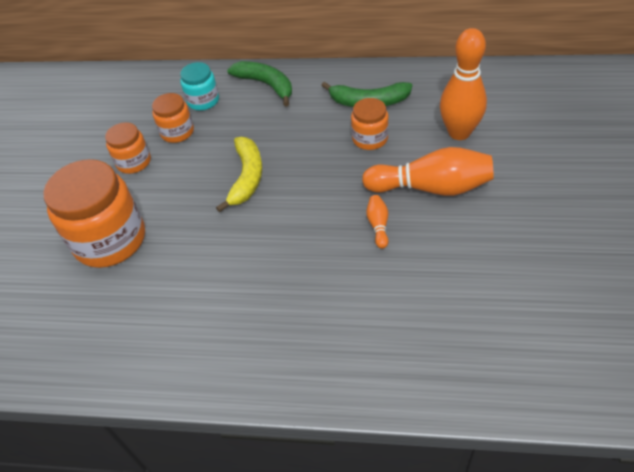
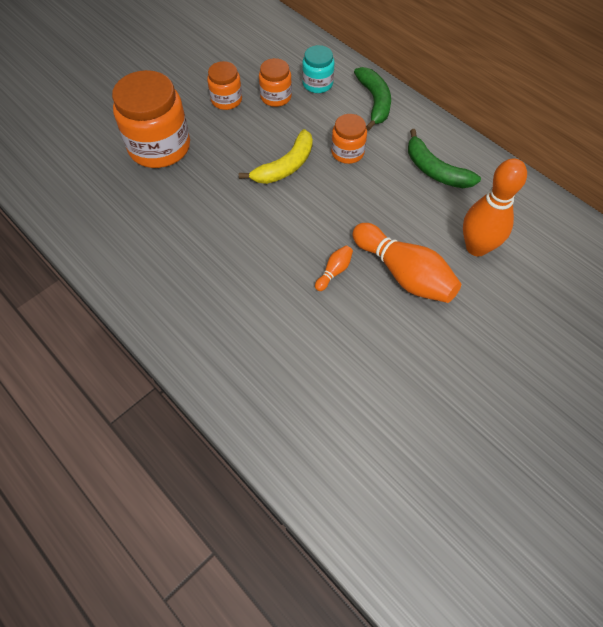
camera: 35 degrees right, 10 degrees up
orange jar [351,98,389,150] -> orange jar moved to [331,114,367,164]

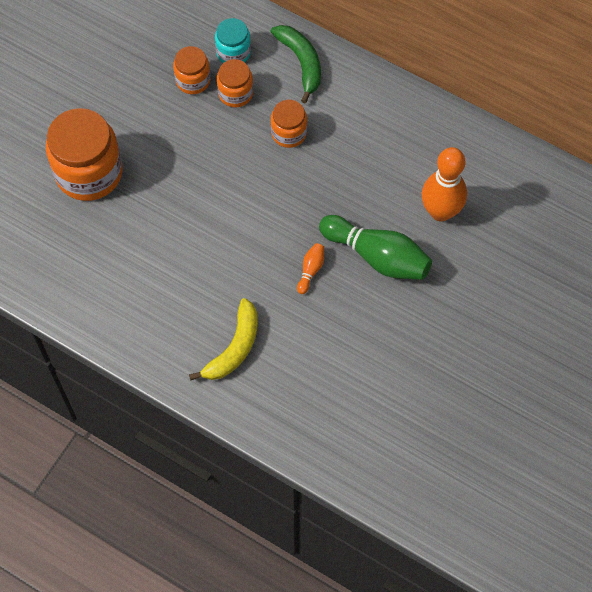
camera: 15 degrees left, 5 degrees up
orange jar [207,61,242,110] -> orange jar moved to [217,59,253,107]
yellow banana [239,129,313,184] -> yellow banana moved to [189,298,258,381]
orange bowling pin [353,223,461,303] -> green bowling pin [319,215,432,280]
green banana [408,129,481,188] -> none

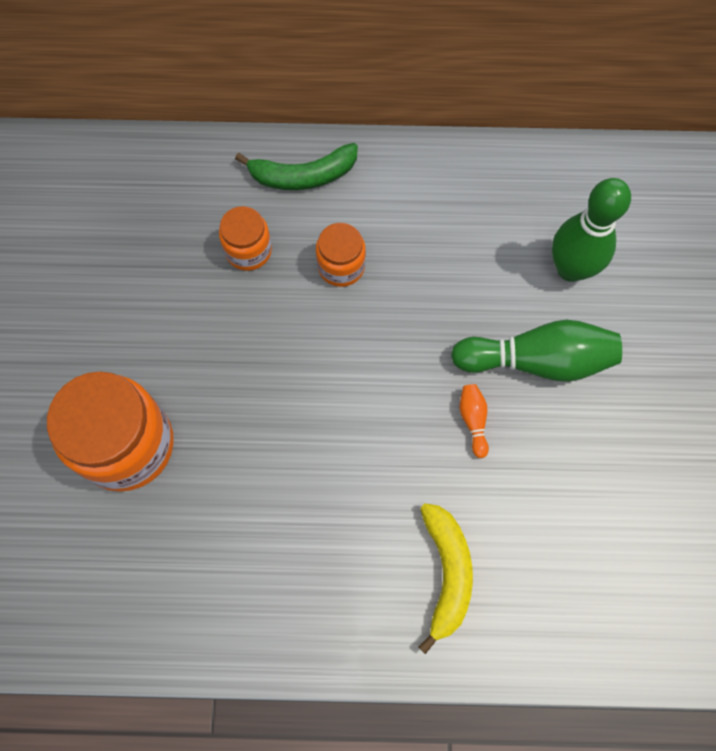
camera: 30 degrees left, 5 degrees up
orange jar [173,46,210,94] -> none
turquoise jar [215,18,251,63] -> none
green banana [270,25,321,103] -> green banana turned 135 degrees clockwise [235,143,358,190]
orange bowling pin [422,147,467,221] -> green bowling pin [552,178,631,282]

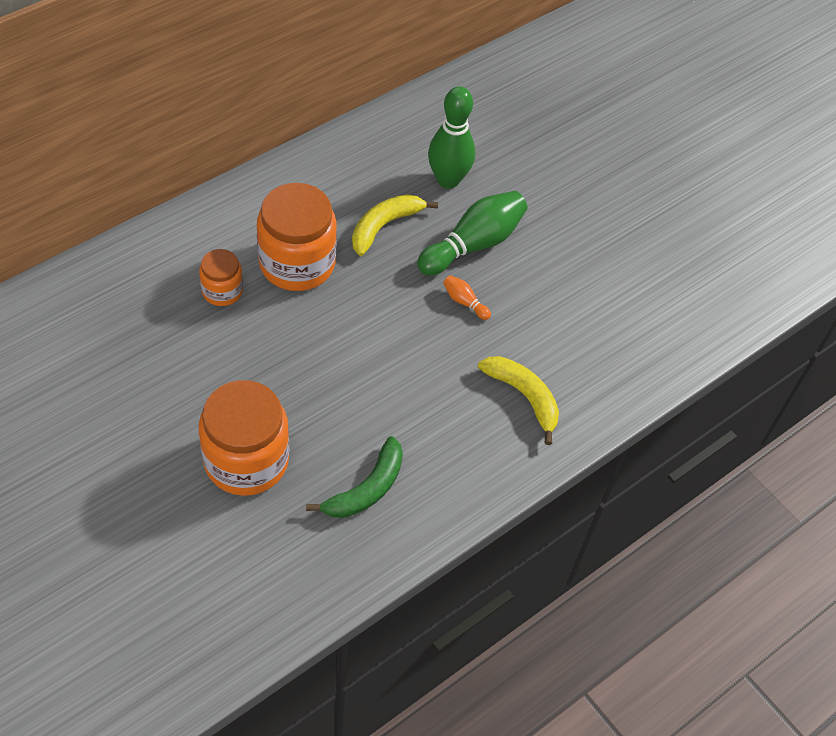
camera: 45 degrees left, 15 degrees down
green banana [235,143,358,190] -> green banana moved to [306,436,403,518]
orange jar [316,223,366,287] -> orange jar [257,183,337,291], size x1.89
none -> yellow banana [352,194,438,256]

